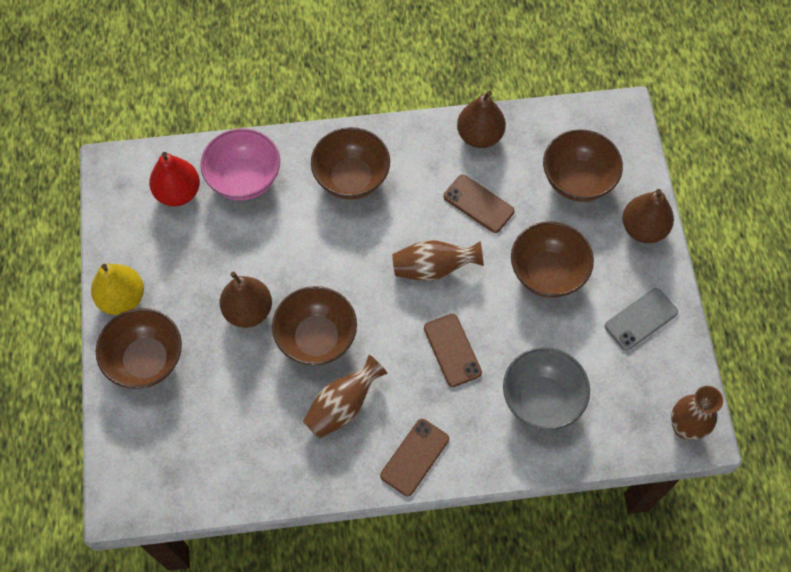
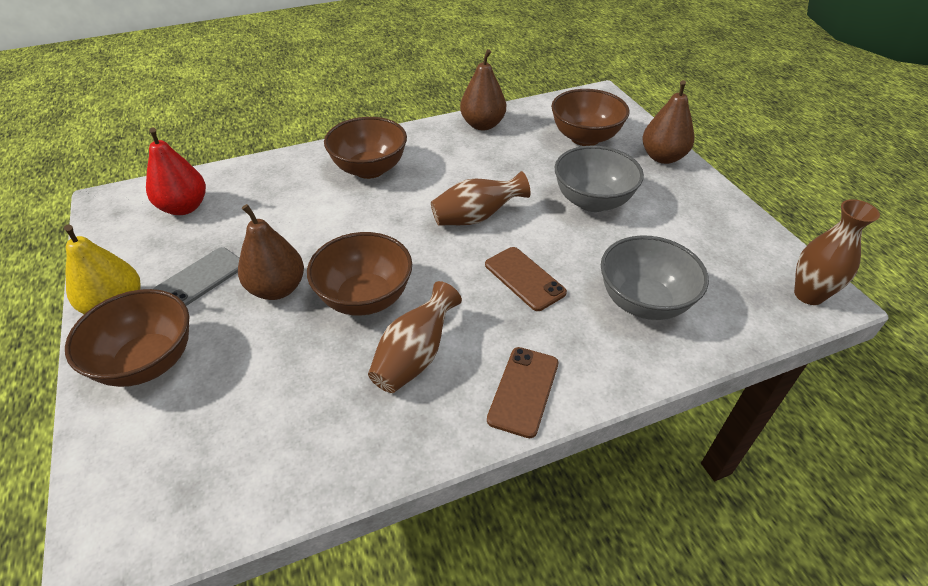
camera: 15 degrees left, 20 degrees down
pink bowl [200,128,280,201] -> none
brown phone [444,175,515,233] -> none
brown bowl [511,221,594,298] -> grey bowl [555,145,644,212]
grey phone [605,288,678,351] -> grey phone moved to [154,247,240,306]

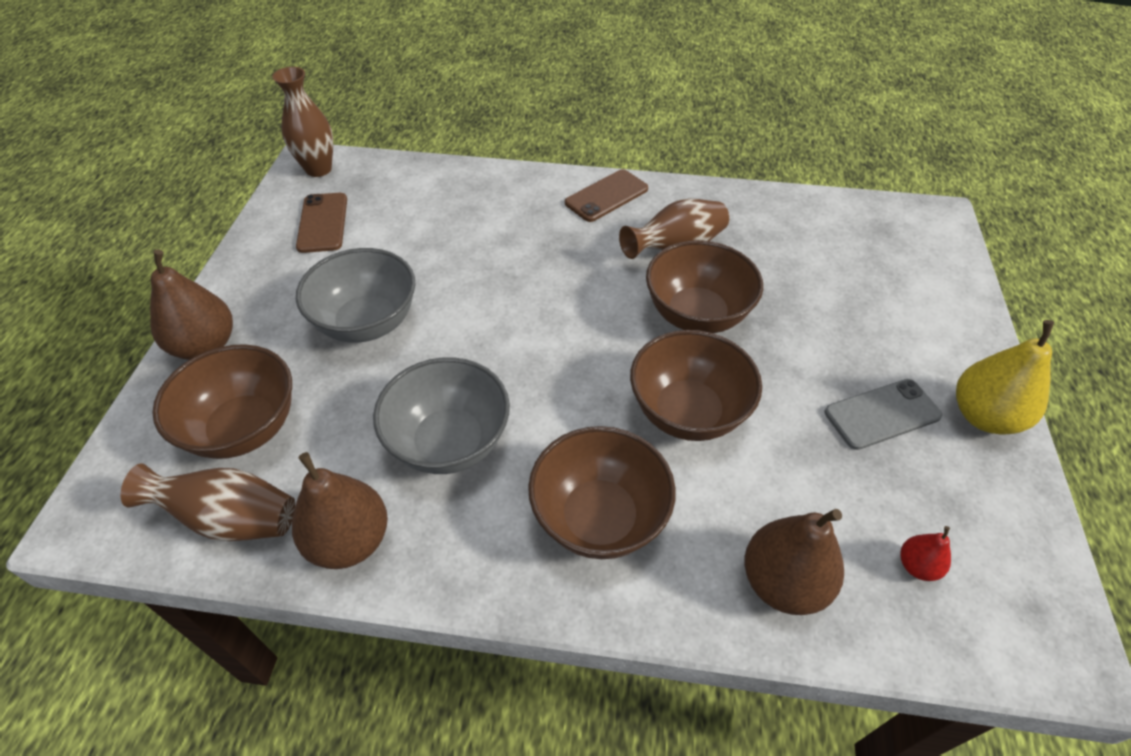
camera: 150 degrees left, 5 degrees up
brown bowl [65,289,189,387] -> brown bowl moved to [630,330,762,441]
red pear [146,128,206,215] -> red pear [900,526,951,581], size x0.50
brown pear [238,204,304,300] -> brown pear moved to [744,509,844,615]
brown vase [431,171,531,225] -> brown vase moved to [121,463,295,541]
brown phone [485,247,567,311] -> brown phone moved to [296,193,347,253]
grey bowl [601,235,709,320] -> grey bowl moved to [373,357,510,474]

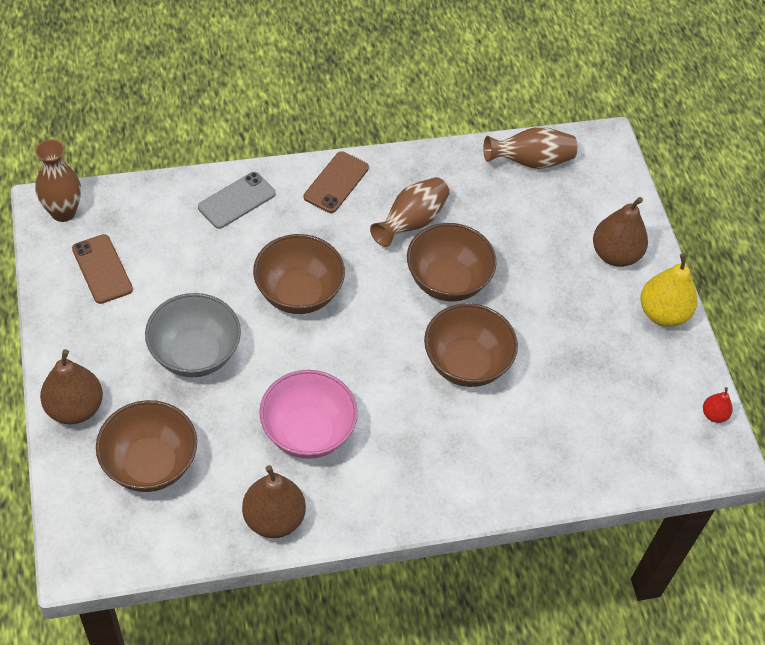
camera: 25 degrees left, 5 degrees up
brown vase [121,463,295,541] -> brown vase moved to [483,127,578,169]
grey bowl [373,357,510,474] -> pink bowl [259,370,358,459]
brown bowl [528,426,676,559] -> brown bowl moved to [253,234,345,314]
brown pear [744,509,844,615] -> brown pear moved to [593,197,648,267]
grey phone [825,379,942,450] -> grey phone moved to [198,172,276,229]
red pear [900,526,951,581] -> red pear moved to [703,387,733,423]

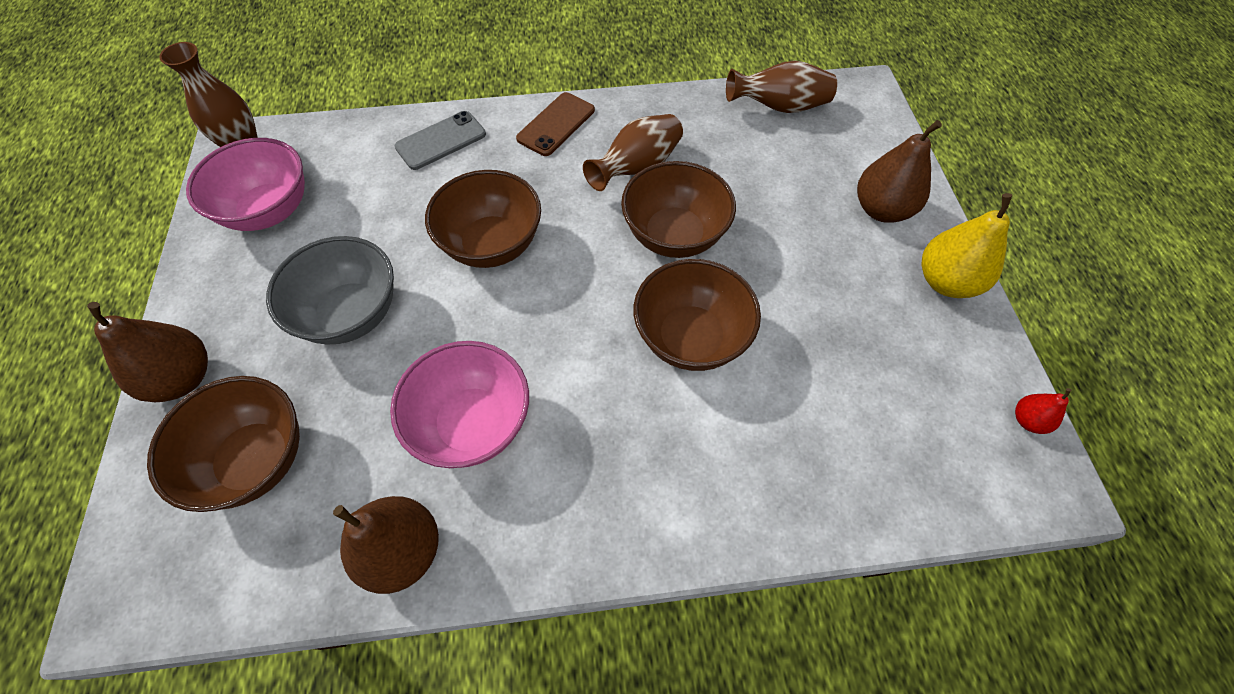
camera: 10 degrees right, 5 degrees up
brown phone [72,234,133,304] -> pink bowl [186,138,305,231]

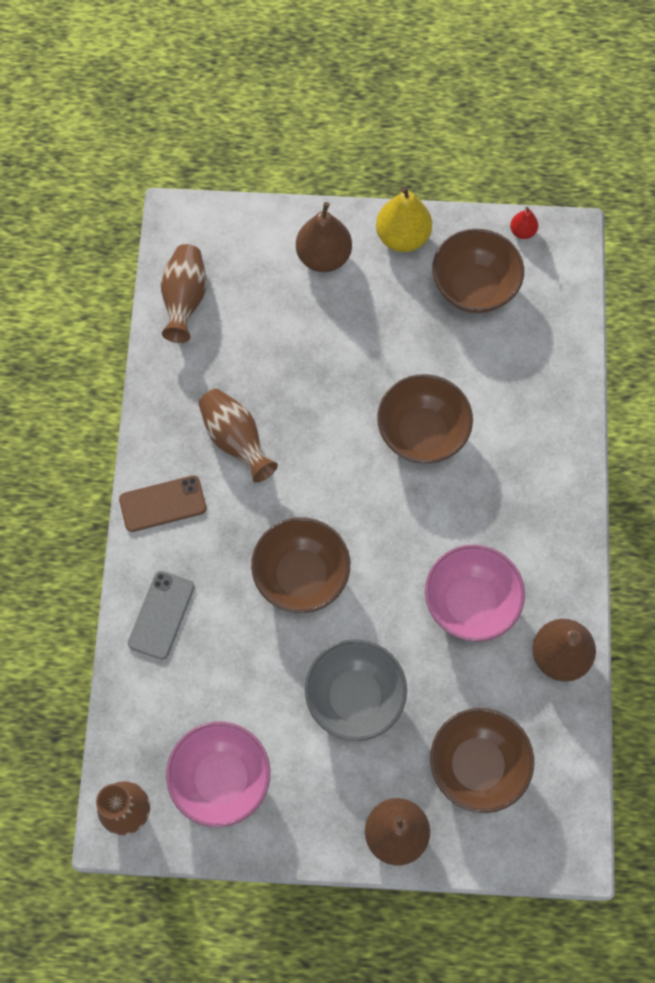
camera: 80 degrees left, 10 degrees up
grey phone [395,111,486,170] -> grey phone turned 45 degrees clockwise [128,571,195,660]
brown phone [516,92,595,156] -> brown phone turned 60 degrees counterclockwise [119,475,207,532]
brown bowl [621,161,736,258] -> brown bowl moved to [432,229,524,314]

